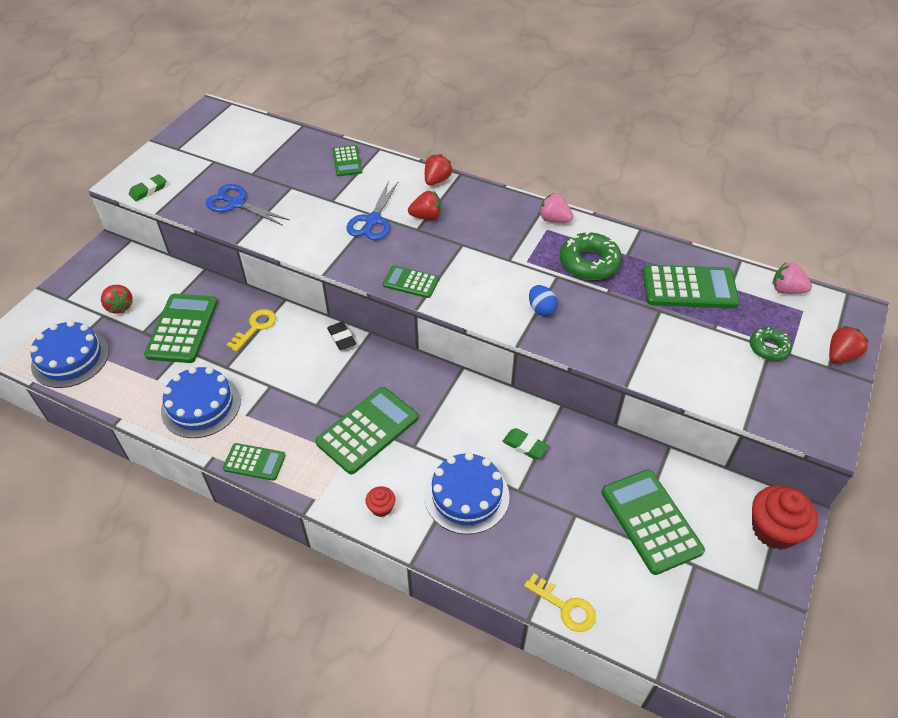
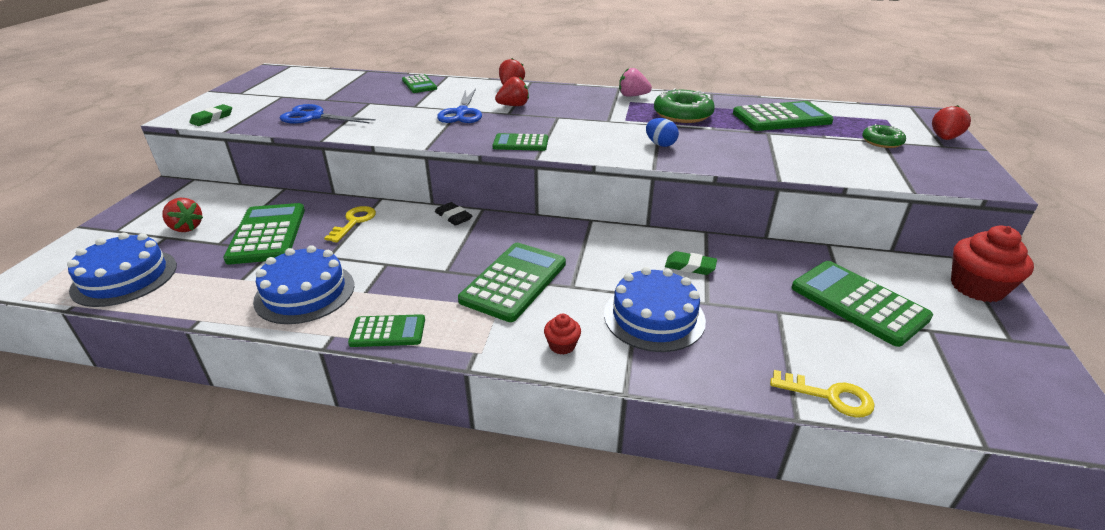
camera: 15 degrees left, 15 degrees down
pink strawberry [772,262,812,294] -> none

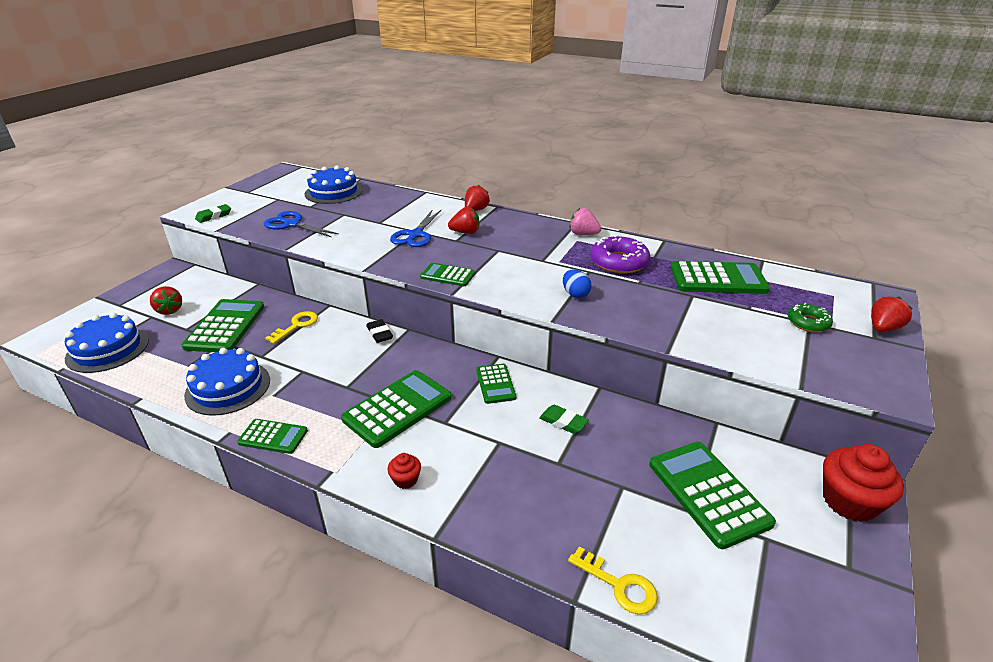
camera: 15 degrees right, 0 degrees up
green calculator [402,74,437,93] -> green calculator moved to [476,364,516,404]
blue cake [604,267,706,352] -> blue cake moved to [305,166,363,204]
green donut [654,88,715,123] -> purple donut [590,235,650,274]

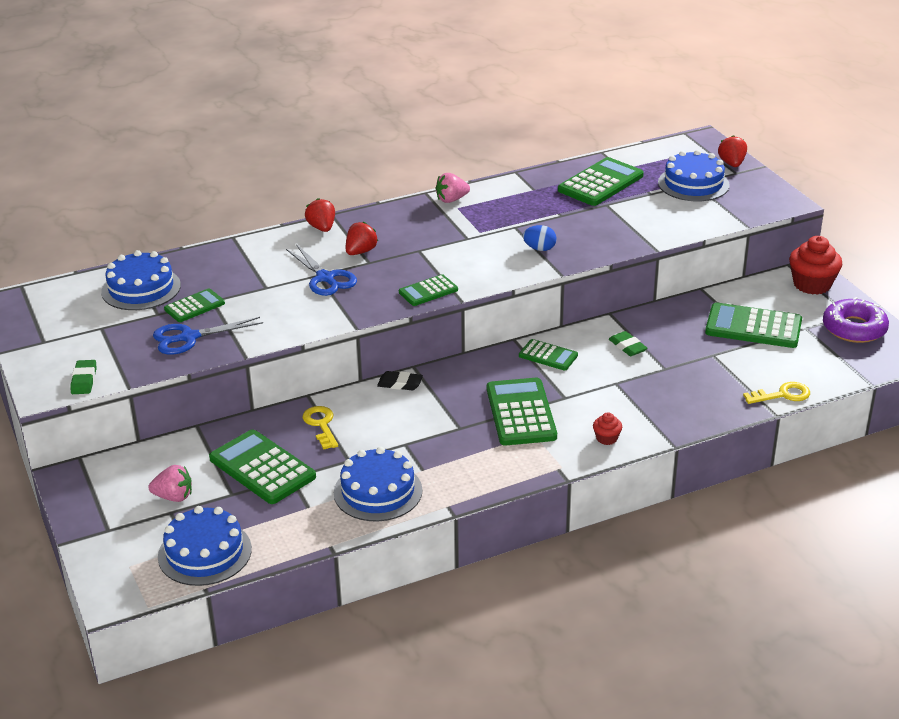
camera: 50 degrees left, 0 degrees up
red strawberry [150,286,182,315] -> pink strawberry [148,465,192,502]
green calculator [237,419,308,454] -> green calculator moved to [164,288,225,322]
green eraser [539,405,589,434] -> green eraser turned 75 degrees clockwise [609,331,648,356]
purple donut [590,235,650,274] -> purple donut moved to [823,297,889,343]
green donut [788,303,833,332] -> blue cake [658,150,730,201]

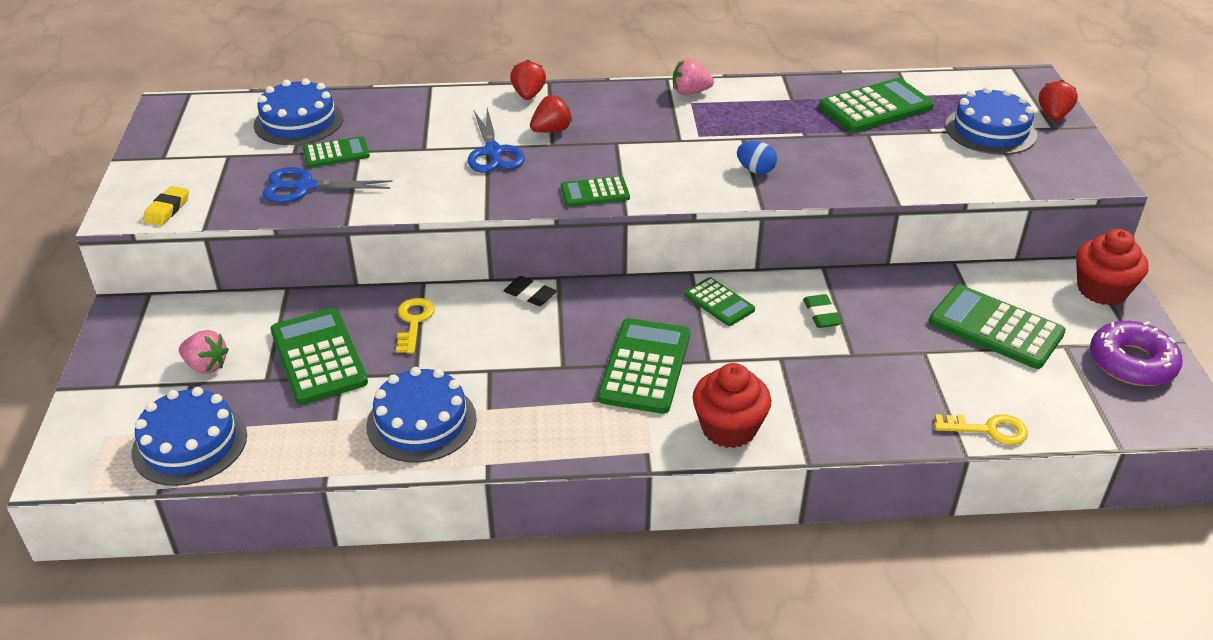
camera: 20 degrees right, 5 degrees up
green eraser [70,360,96,394] -> yellow eraser [143,186,189,226]
red cupcake [593,412,622,445] -> red cupcake [693,363,771,448], size x2.03

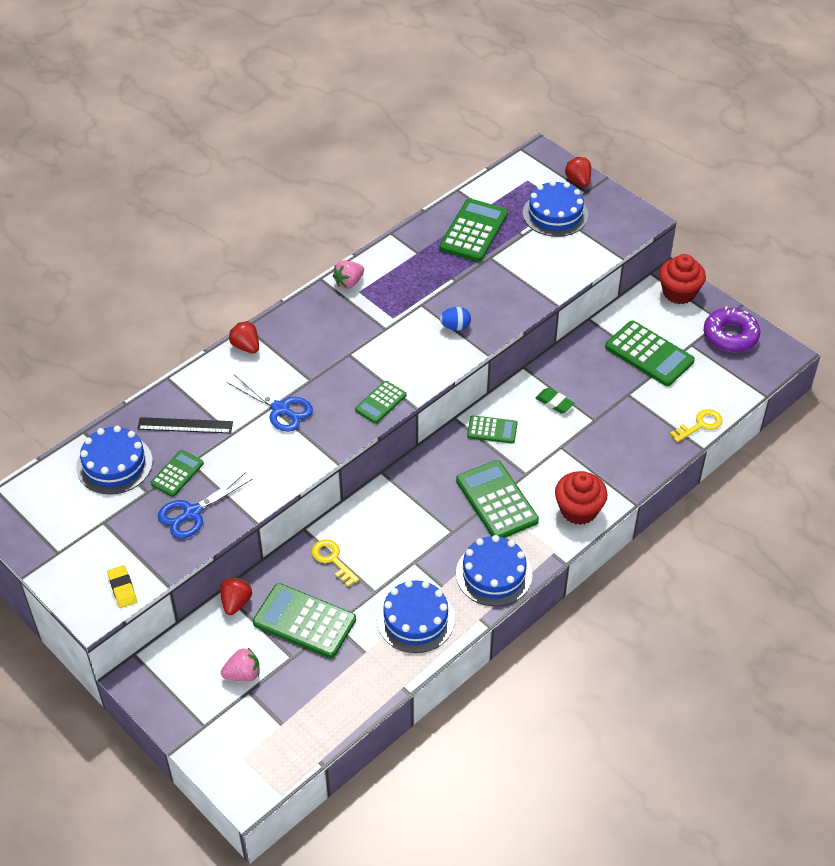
camera: 40 degrees left, 10 degrees up
blue cake [131,387,247,486] -> blue cake moved to [456,535,532,606]
black eraser [504,276,557,306] -> none
red strawberry [530,95,572,133] -> red strawberry moved to [220,578,252,615]
green calculator [929,285,1066,369] -> green calculator turned 135 degrees counterclockwise [605,321,695,386]
none -> black ruler [137,417,233,434]

